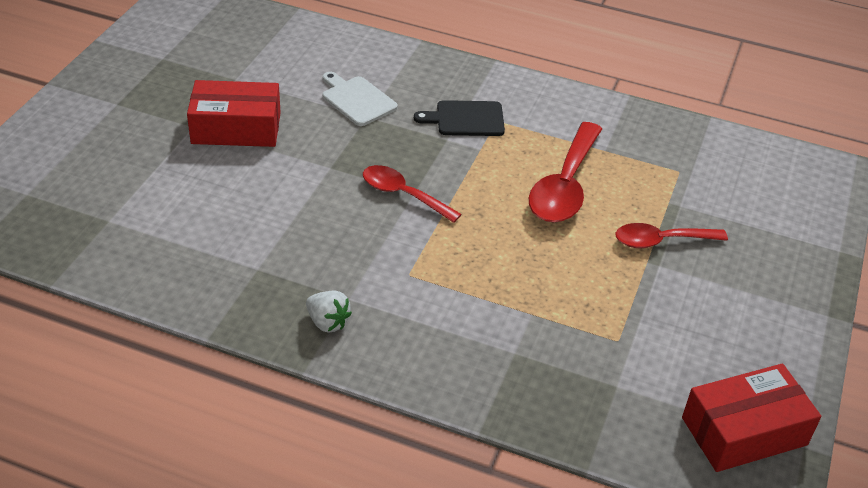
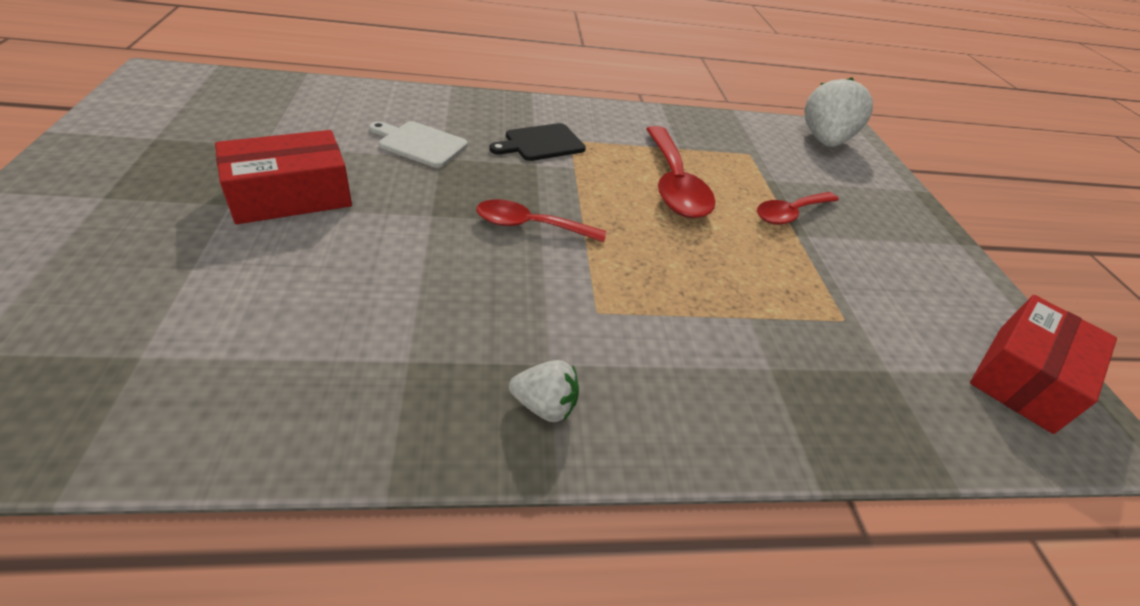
camera: 30 degrees left, 0 degrees up
none -> white strawberry [804,77,873,147]

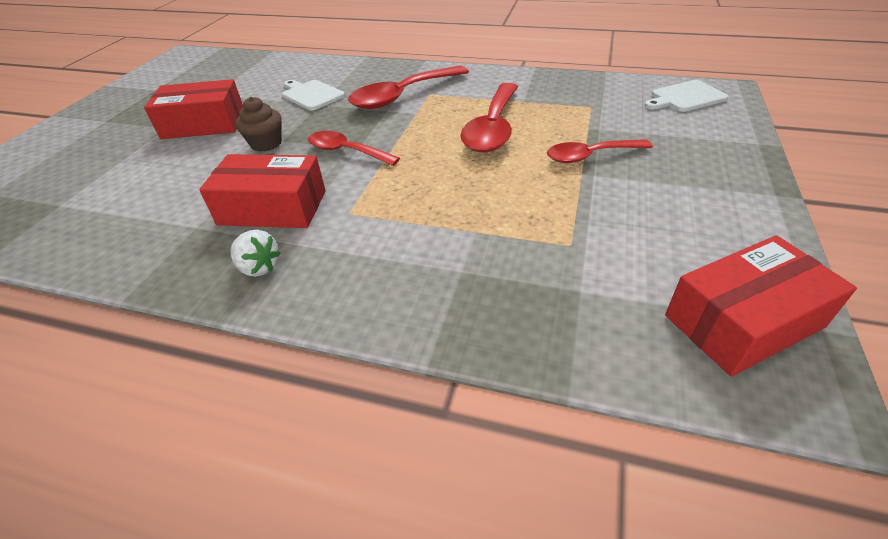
camera: 30 degrees right, 0 degrees up
black cutting board [489,123,586,161] -> red spoon [348,66,469,109]
white strawberry [804,77,873,147] -> white cutting board [645,80,729,112]
none -> red box [199,154,326,228]
none -> brown cupcake [235,97,282,152]

